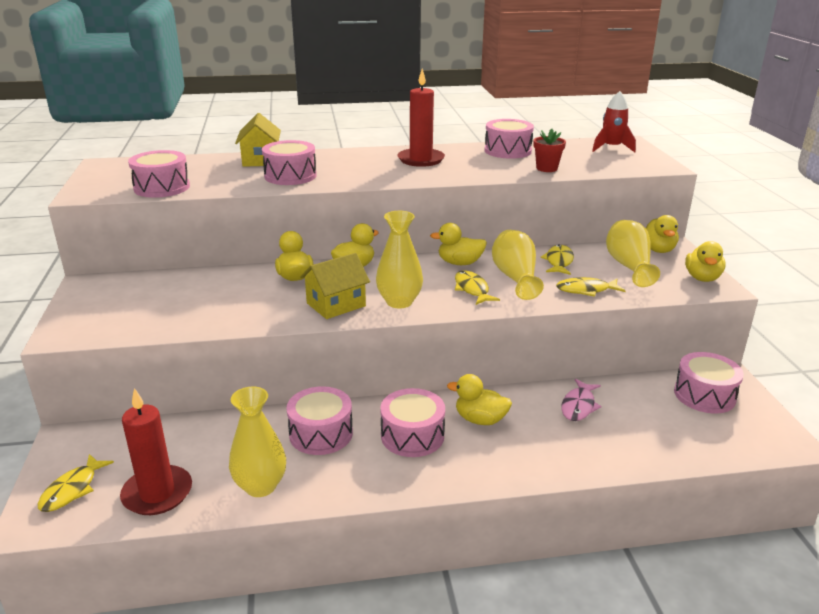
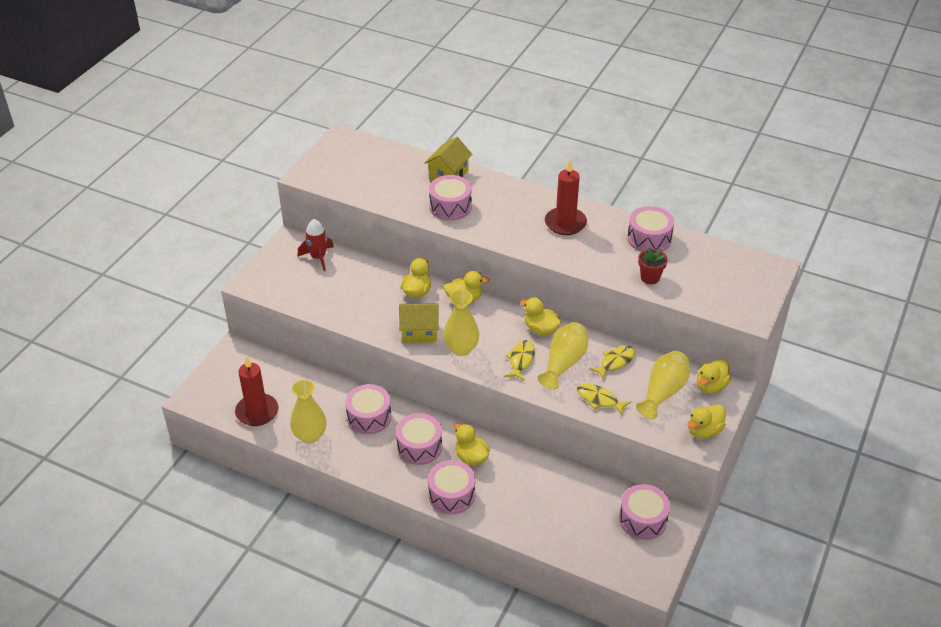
camera: 35 degrees right, 15 degrees up
yellow fish [38,454,114,512] -> none
pink drum [128,150,190,198] -> pink drum moved to [428,460,475,514]
pink fish [561,379,602,421] -> none
red rocket [592,91,636,152] -> red rocket moved to [298,219,334,271]

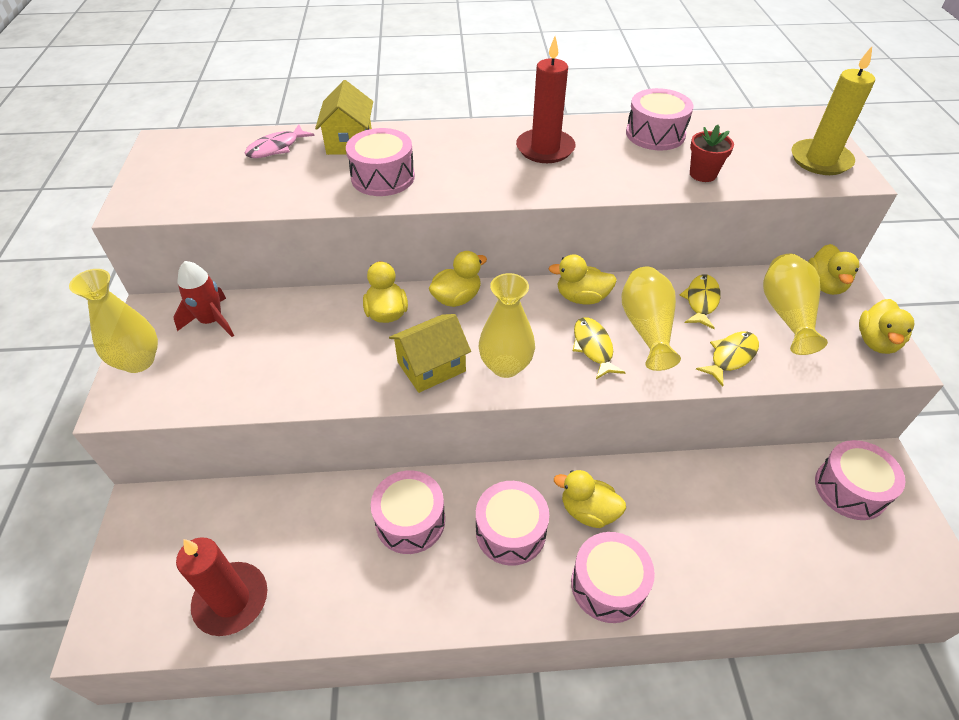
camera: 30 degrees left, 5 degrees up
yellow vase [290,380,327,444] -> yellow vase moved to [69,269,158,373]
yellow fish [577,384,632,415] -> yellow fish turned 135 degrees clockwise [696,331,759,387]
none -> pink fish [245,125,315,158]
none -> yellow candle [792,46,875,175]

